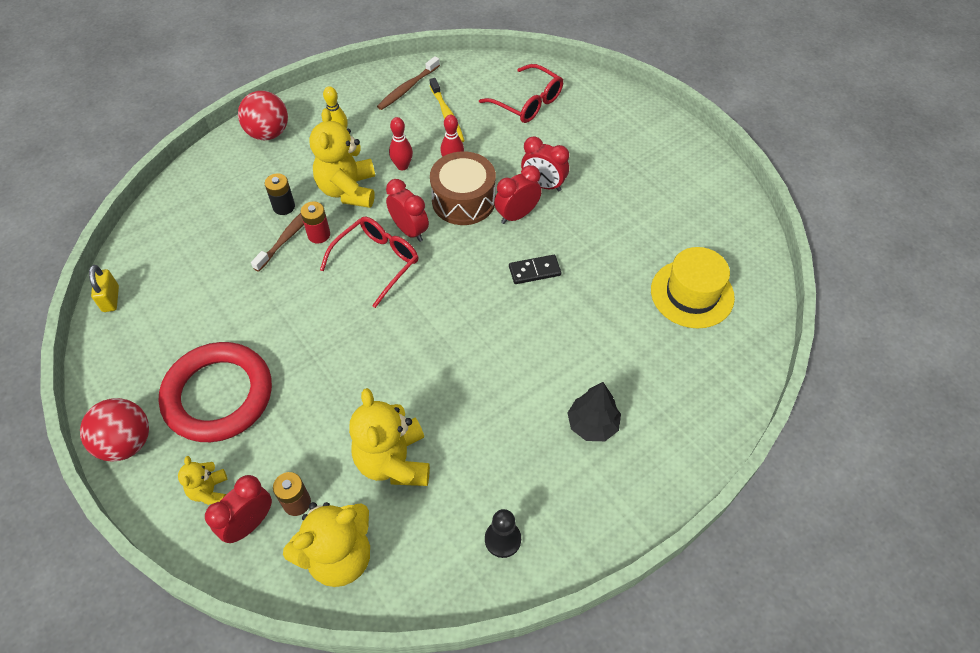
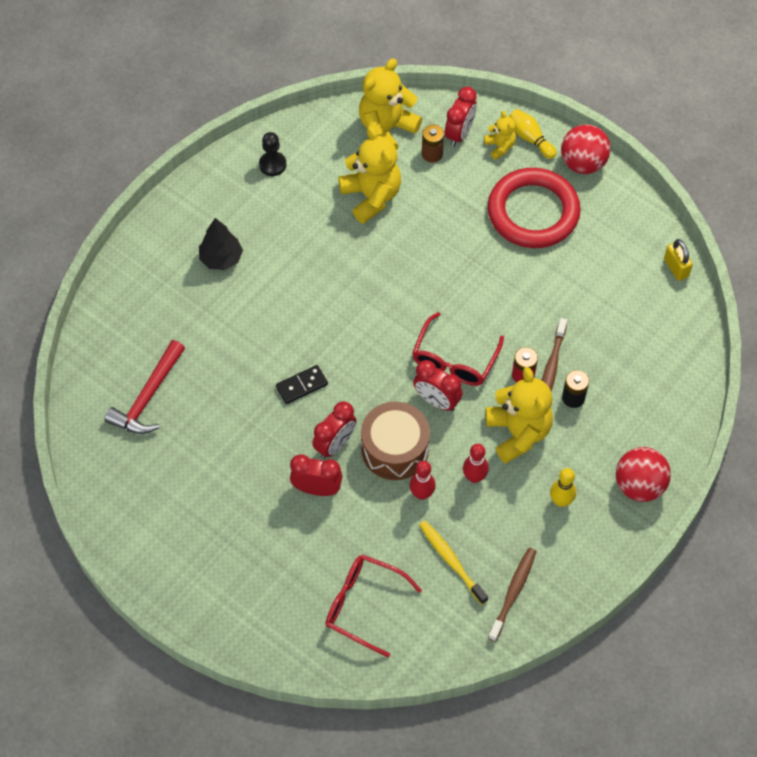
camera: 165 degrees right, 5 degrees up
yellow hat [651,247,735,329] -> red hammer [104,340,185,434]
none -> yellow bowling pin [509,109,556,159]

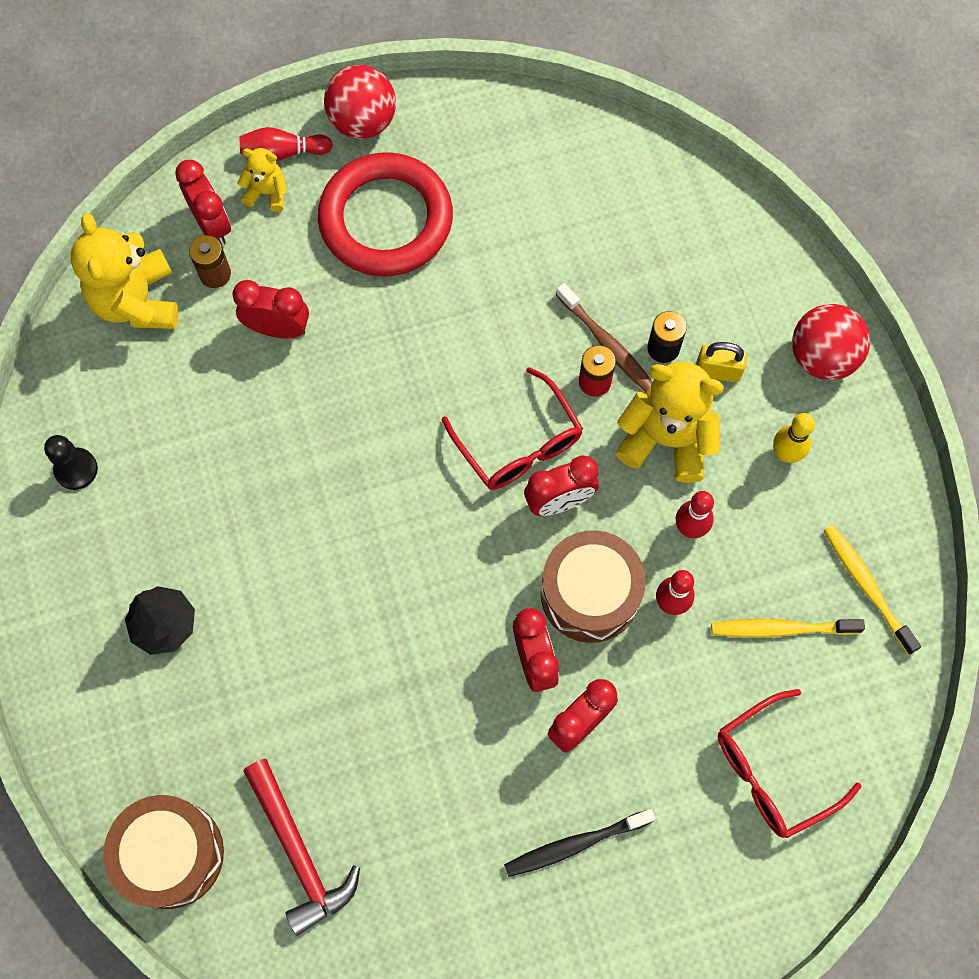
camera: 55 degrees left, 10 degrees up
black domino [276,365,328,404] -> none
yellow teddy bear [338,126,401,224] -> none
brown toothbrush [488,548,536,642] -> yellow toothbrush [824,525,921,655]
yellow bowling pin [509,109,556,159] -> red bowling pin [239,127,332,161]
yellow padlock [664,239,693,281] -> yellow padlock moved to [696,342,747,383]
none -> brown drum [103,795,224,909]
none -> red clock [232,280,309,338]
none -> black toothbrush [504,809,655,877]

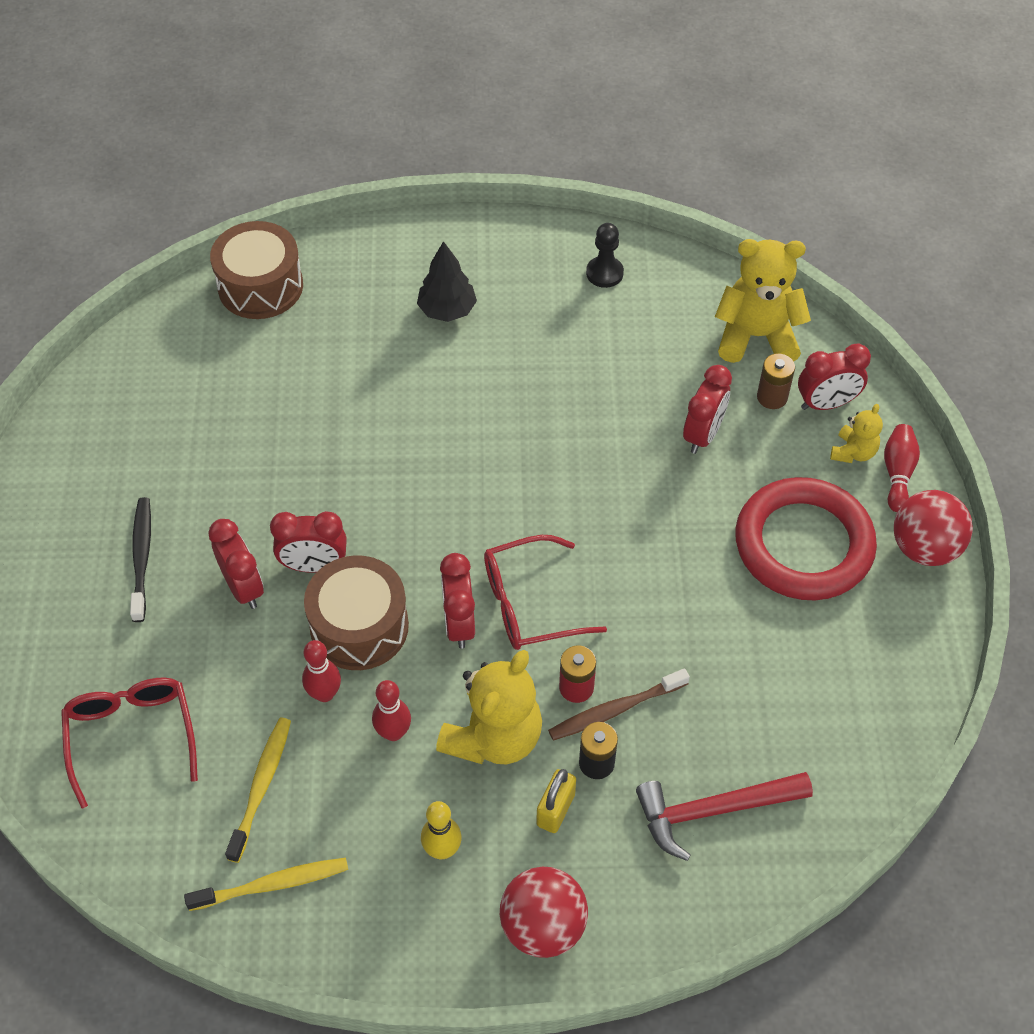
camera: 105 degrees right, 15 degrees down
red hammer [243,759,360,936] -> red hammer moved to [636,772,813,861]

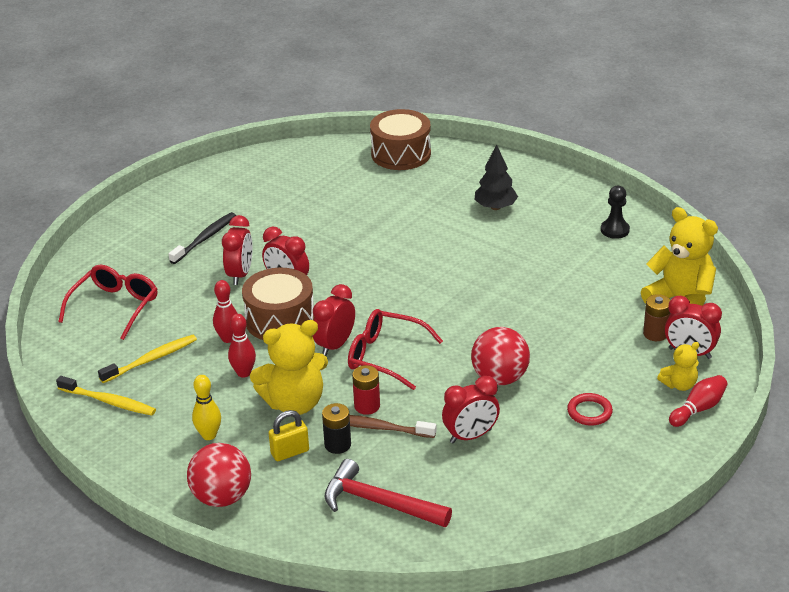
camera: 40 degrees right, 20 degrees down
red clock [683,365,732,454] -> red clock moved to [442,376,500,443]
red ring [735,477,877,600] -> red ring [567,393,613,426], size x0.40
red ball [894,490,973,566] -> red ball moved to [471,327,530,385]

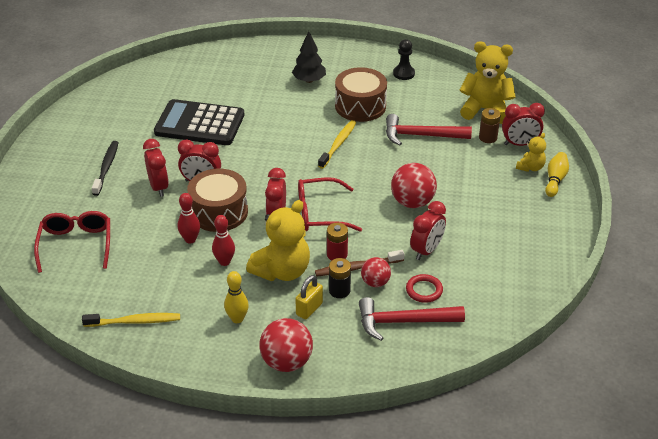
camera: 30 degrees left, 5 degrees up
yellow toothbrush [98,335,197,383] -> yellow toothbrush moved to [318,120,356,169]
brown drum [370,109,431,170] -> brown drum moved to [335,67,387,122]
red ring [567,393,613,426] -> red ring moved to [406,274,443,303]
red bowling pin [669,375,728,427] -> yellow bowling pin [545,152,569,197]
none -> black calculator [154,99,245,145]
none -> red ball [361,257,391,287]
none -> red hammer [386,114,472,145]

